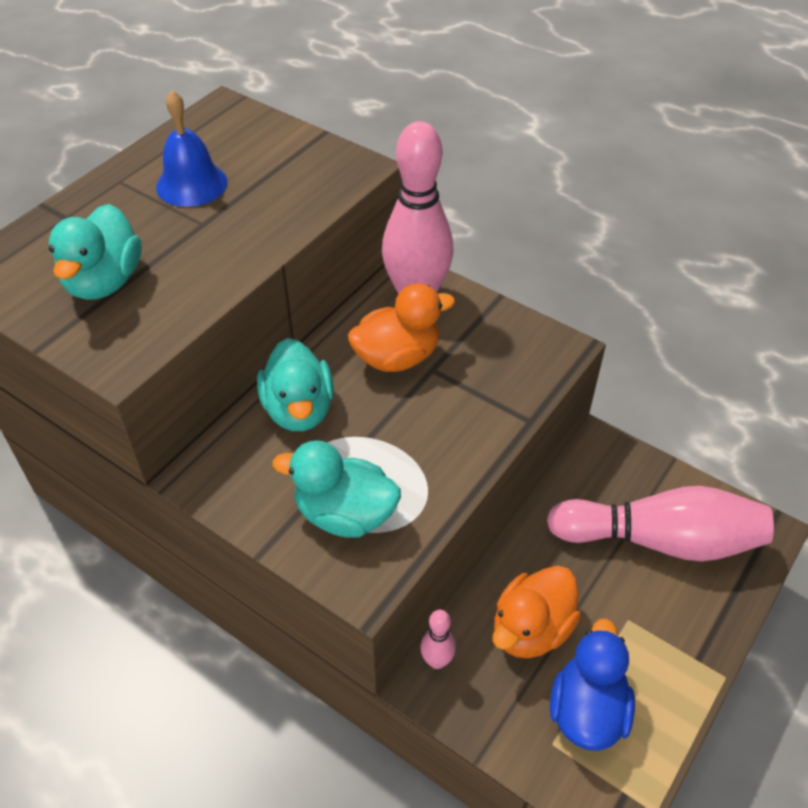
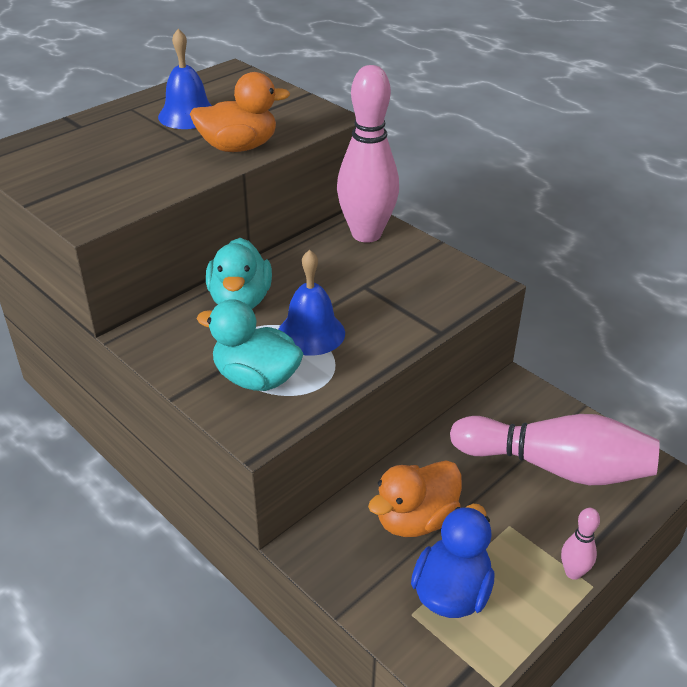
camera: 10 degrees right, 10 degrees down
turquoise duck [49,204,142,300] -> none
orange duck [348,283,455,372] -> orange duck moved to [190,72,290,152]
pink bowling pin [421,610,456,669] -> pink bowling pin moved to [561,508,600,580]
none -> blue bell [278,250,345,356]

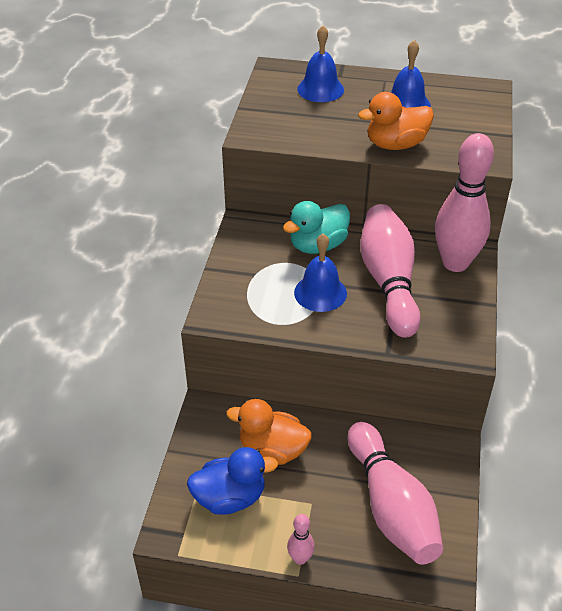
camera: 55 degrees right, 5 degrees up
orange duck [190,72,290,152] -> orange duck turned 120 degrees clockwise [358,92,434,150]
turquoise duck [197,299,304,391] -> none
none -> blue bell [297,25,344,102]
none -> pink bowling pin [360,204,421,338]

